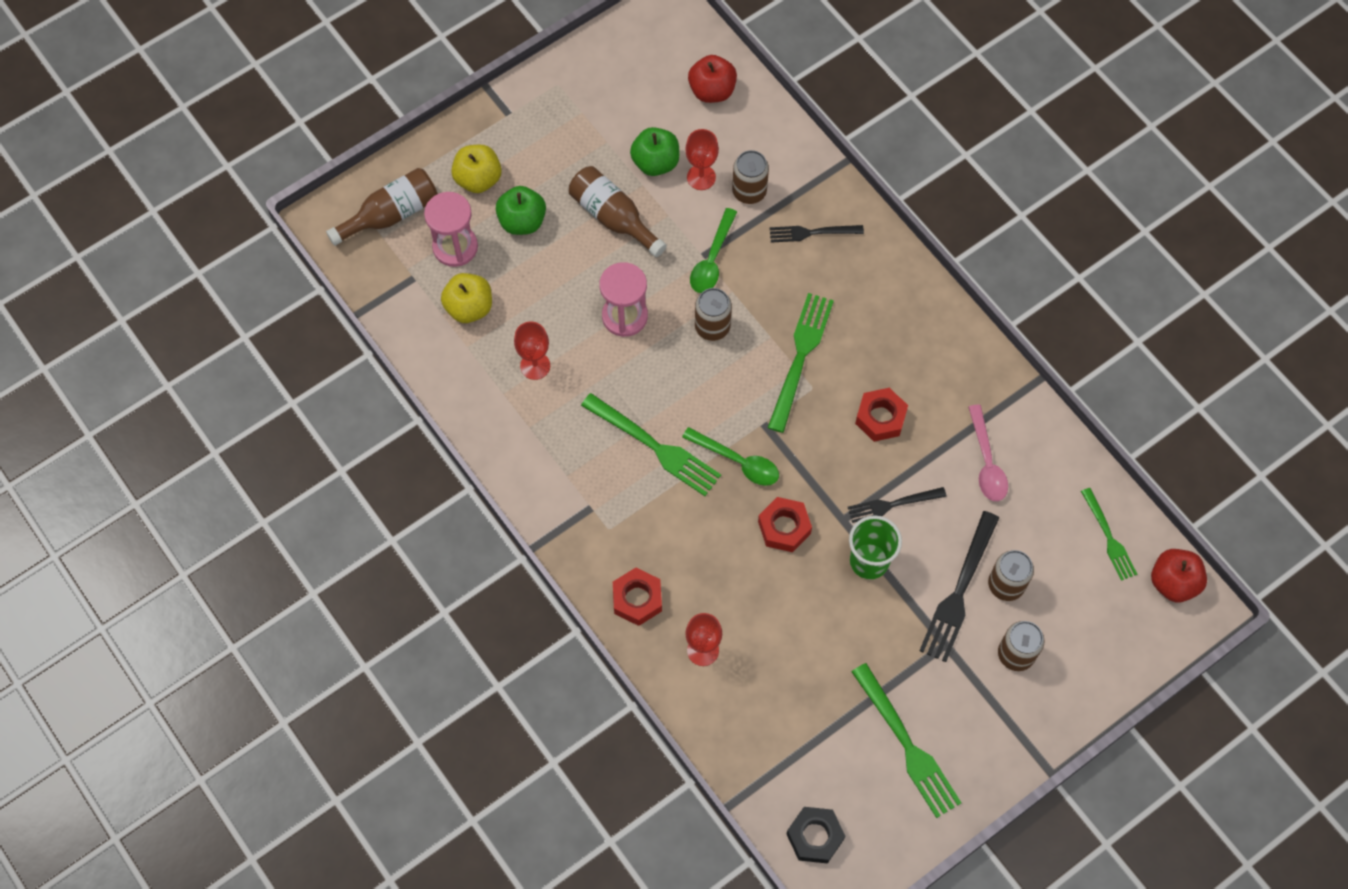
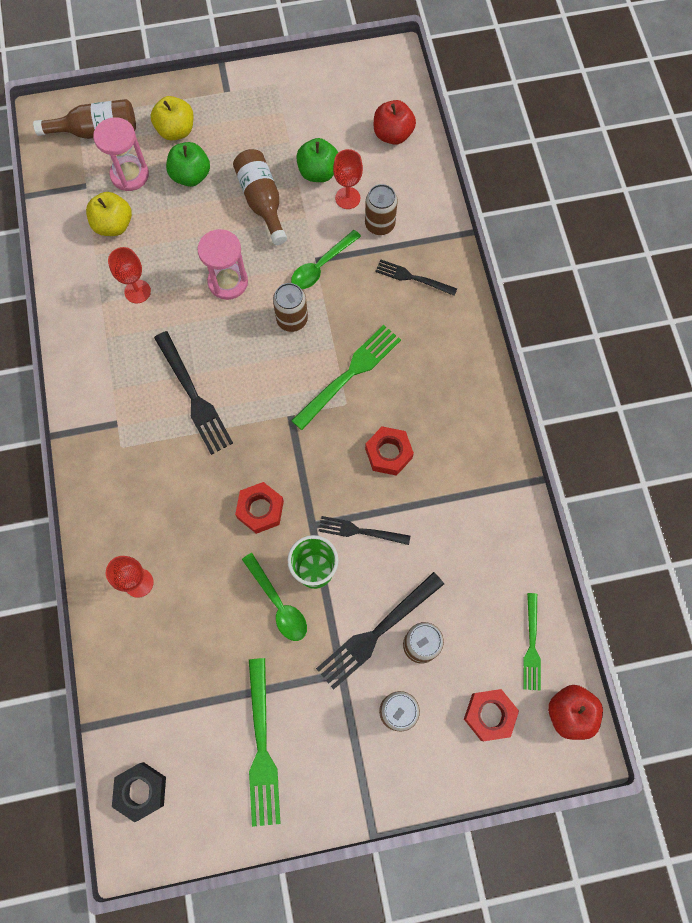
camera: 25 degrees right, 5 degrees up
green fork [581,393,721,496] -> black fork [154,331,233,455]
red nut [613,568,662,626] -> red nut moved to [464,689,519,741]
green spoon [682,427,779,486] -> green spoon moved to [242,553,307,641]
pink spoon [968,405,1008,501] -> none

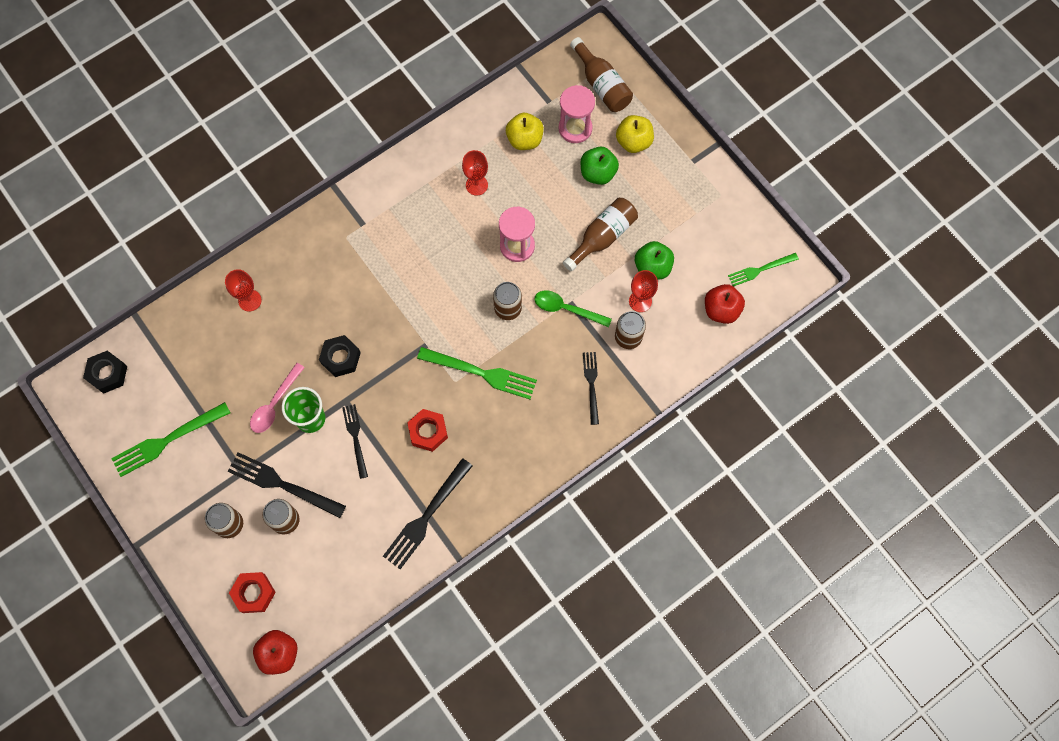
camera: 65 degrees right, 0 degrees up
black fork [154,331,233,455] -> black fork moved to [383,458,473,569]
red nut [235,482,284,534] -> black nut [319,335,361,377]
green spoon [242,553,307,641] -> pink spoon [250,363,305,433]
green fork [524,593,541,691] -> green fork moved to [728,253,799,287]

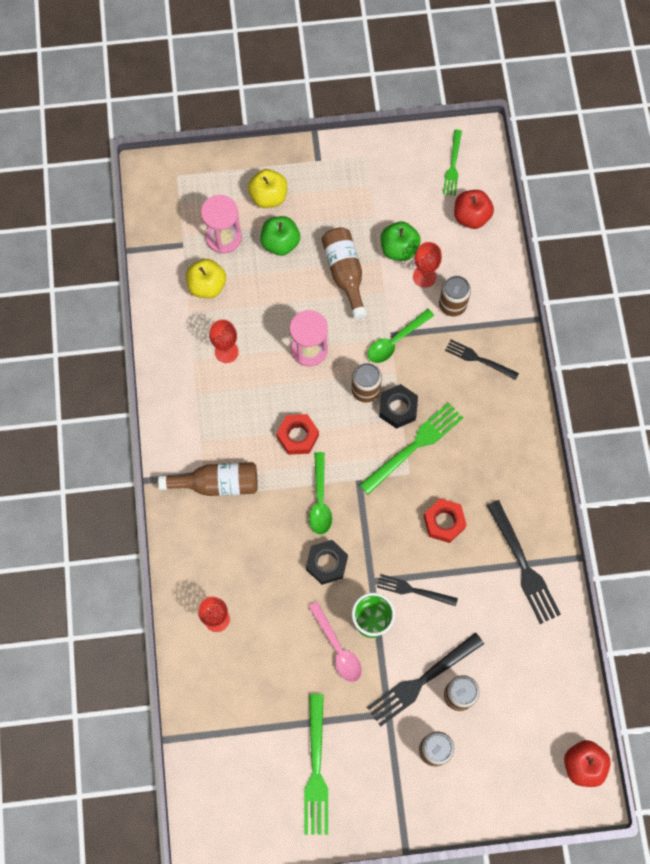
camera: 60 degrees left, 0 degrees up
black nut [83,351,127,394] -> black nut moved to [379,384,418,429]
red nut [229,572,276,613] -> red nut moved to [276,414,319,455]
brown bottle [570,37,633,112] -> brown bottle moved to [158,462,258,496]
none -> green spoon [309,452,332,535]

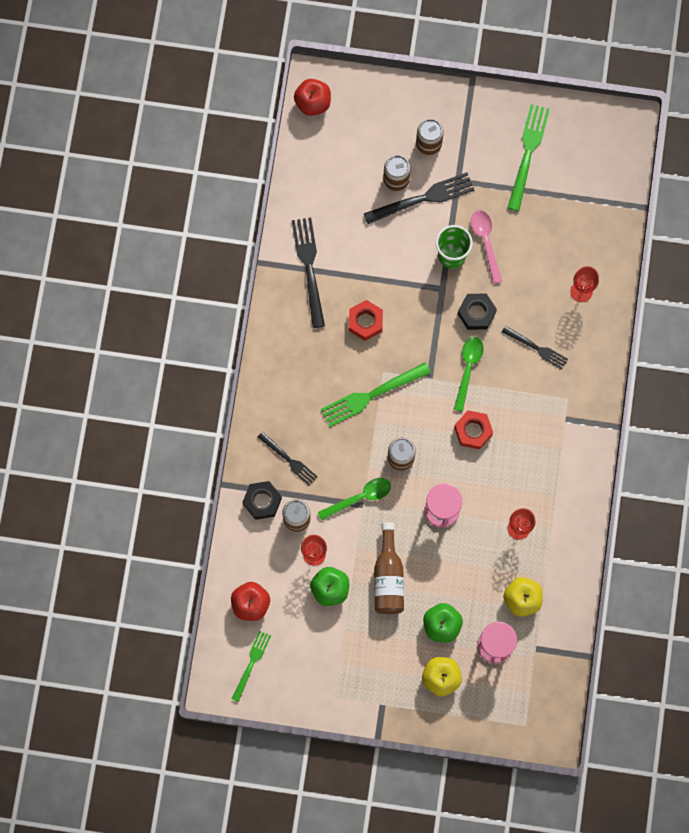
camera: 165 degrees left, 5 degrees up
brown bottle [158,462,258,496] -> none
black fork [377,574,458,606] -> black fork moved to [502,326,568,369]
black nut [379,384,418,429] -> black nut moved to [242,481,282,520]

